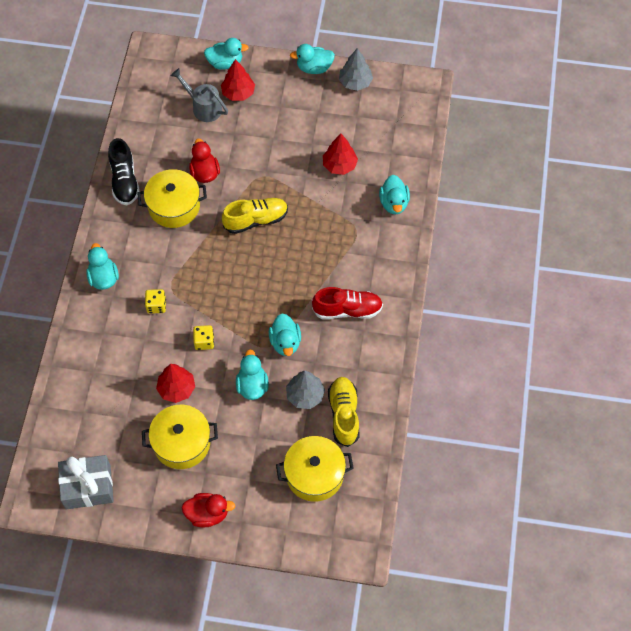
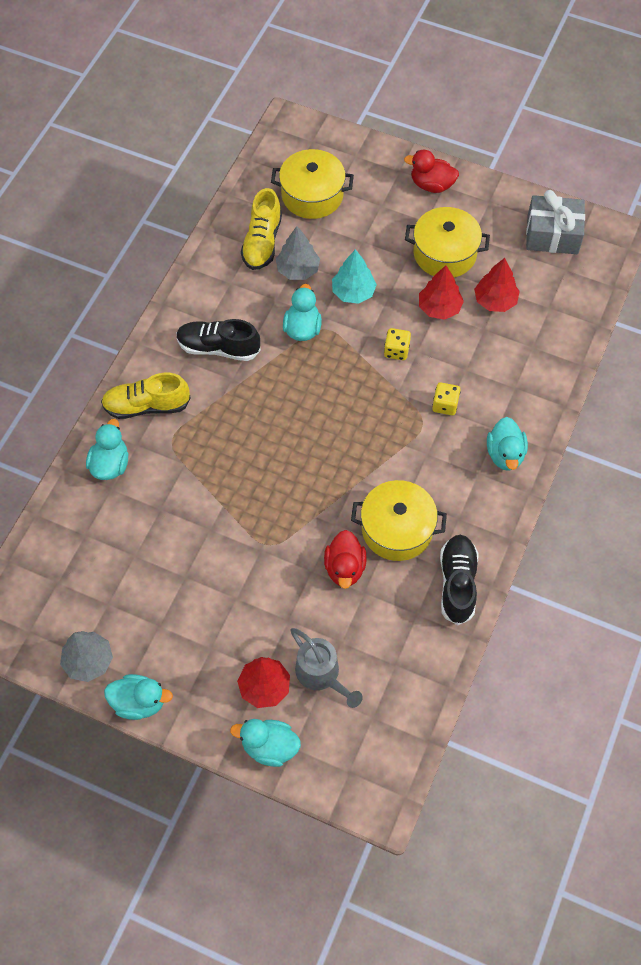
camera: 165 degrees left, 0 degrees up
yellow shoe [222,198,288,234] -> yellow shoe moved to [101,373,191,419]
turquoise duck [236,350,269,400] -> turquoise tree [332,249,377,304]
red shoe [312,287,383,319] -> black shoe [176,319,261,361]
red tree [323,133,358,175] -> red tree moved to [474,258,520,312]

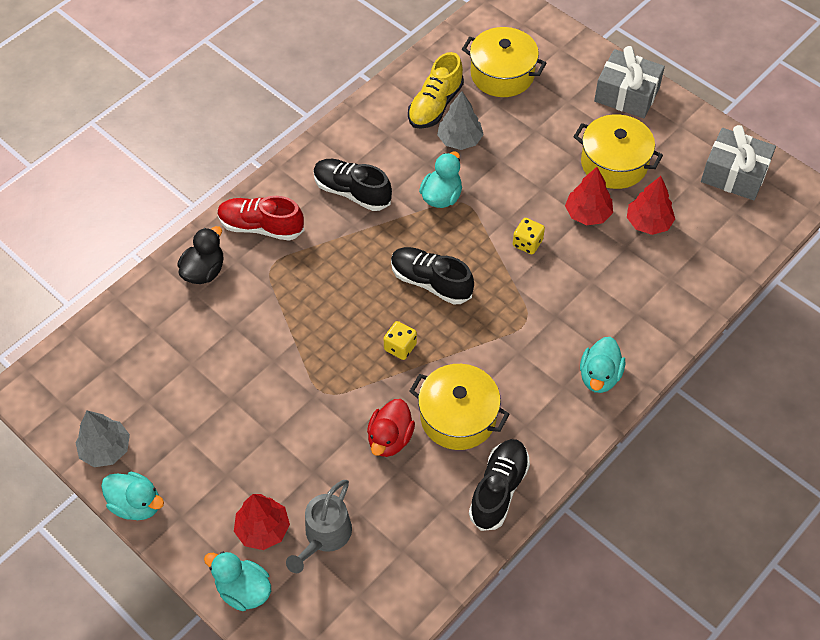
camera: 20 degrees right, 5 degrees down
turquoise duck [86,419,128,480] -> black duck [177,226,223,284]
yellow shoe [101,373,191,419] -> red shoe [218,196,304,241]
grey watering can [290,628,363,708] -> grey watering can turned 45 degrees clockwise [286,480,352,573]
turquoise tree [332,249,377,304] -> none
red duck [404,150,459,193] -> grey gift [594,46,665,118]
yellow dice [432,382,461,415] -> yellow dice moved to [383,321,417,360]
none -> black shoe [391,247,474,304]

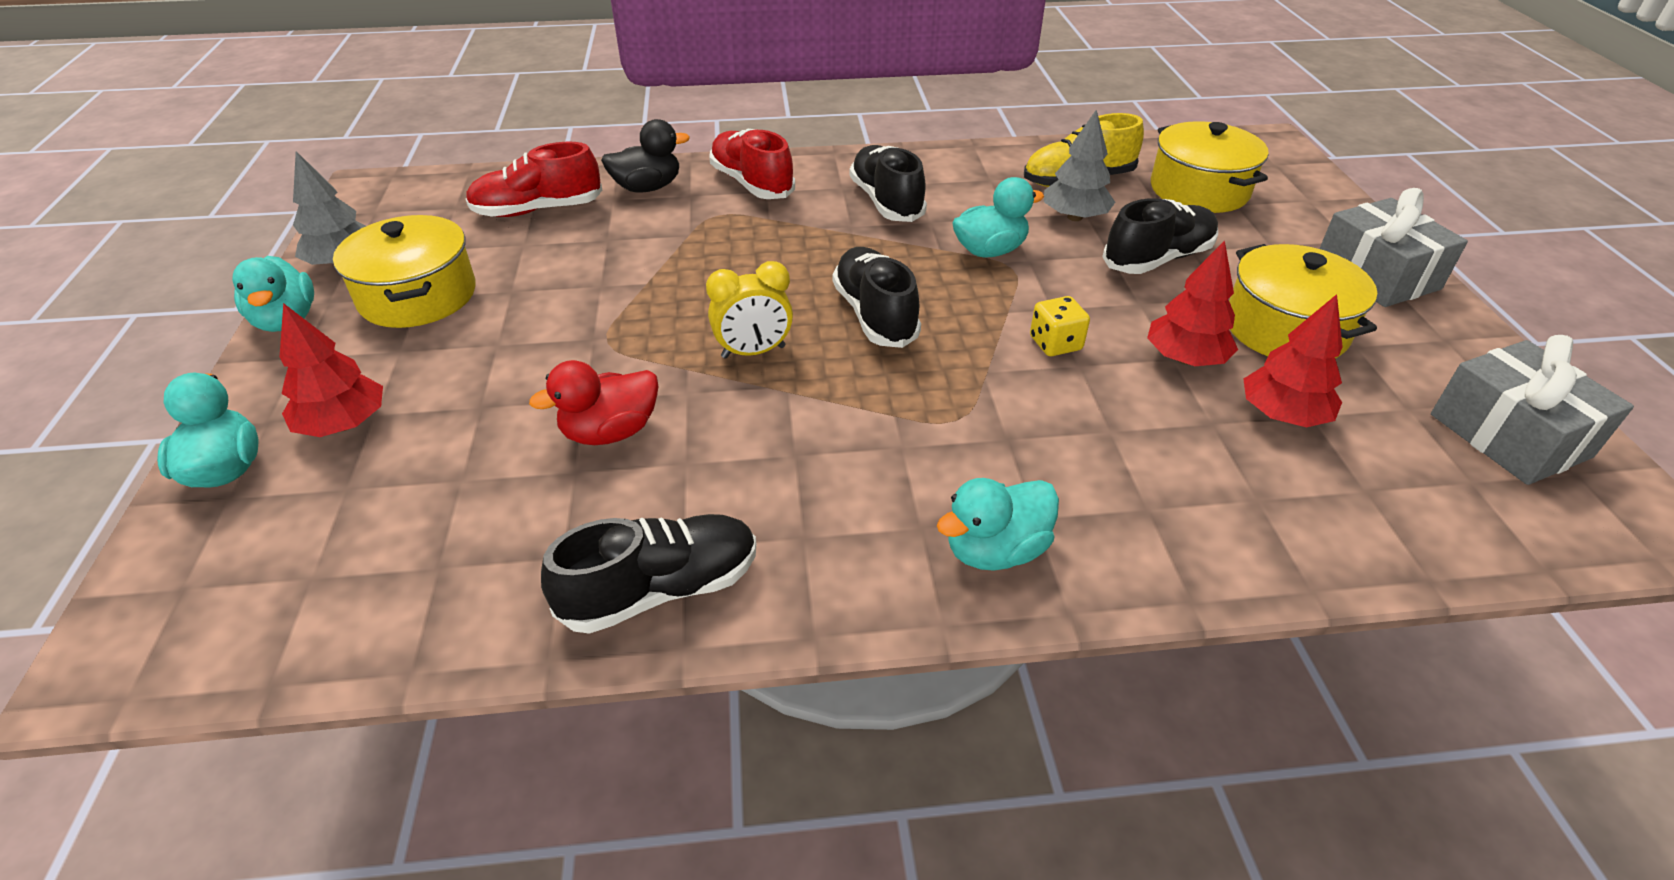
camera: 40 degrees right, 15 degrees down
grey watering can [286,480,352,573] -> none
yellow dice [383,321,417,360] -> yellow clock [706,261,793,359]
yellow pot [410,364,509,450] -> yellow pot moved to [333,215,476,328]
none -> red shoe [466,142,602,217]
none -> black shoe [1102,198,1218,274]

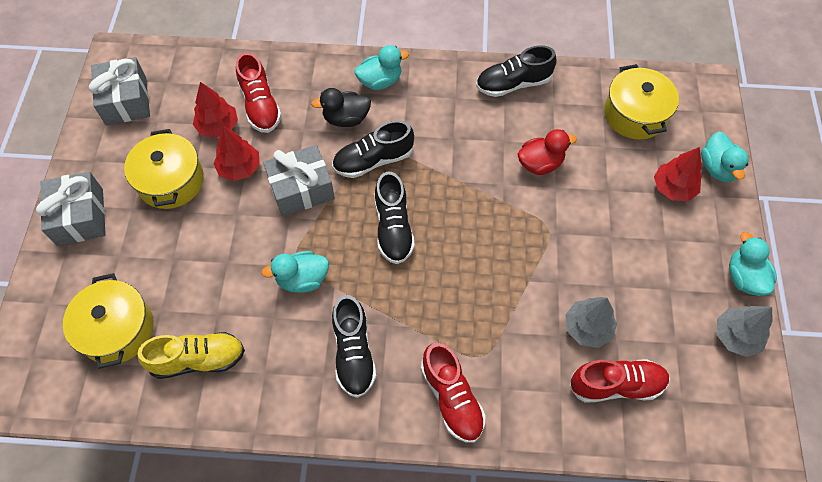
camera: 170 degrees left, 20 degrees up
yellow pot [333,215,476,328] -> yellow pot moved to [604,64,679,140]
black duck [601,119,690,193] -> black duck moved to [311,88,371,127]
yellow clock [706,261,793,359] -> none
yellow dice [1030,296,1090,356] -> grey gift [263,145,335,217]
grey tree [1044,109,1115,221] -> grey tree moved to [565,297,617,348]
black shoe [1102,198,1218,274] -> black shoe moved to [332,120,414,178]
none -> red shoe [236,52,282,133]

